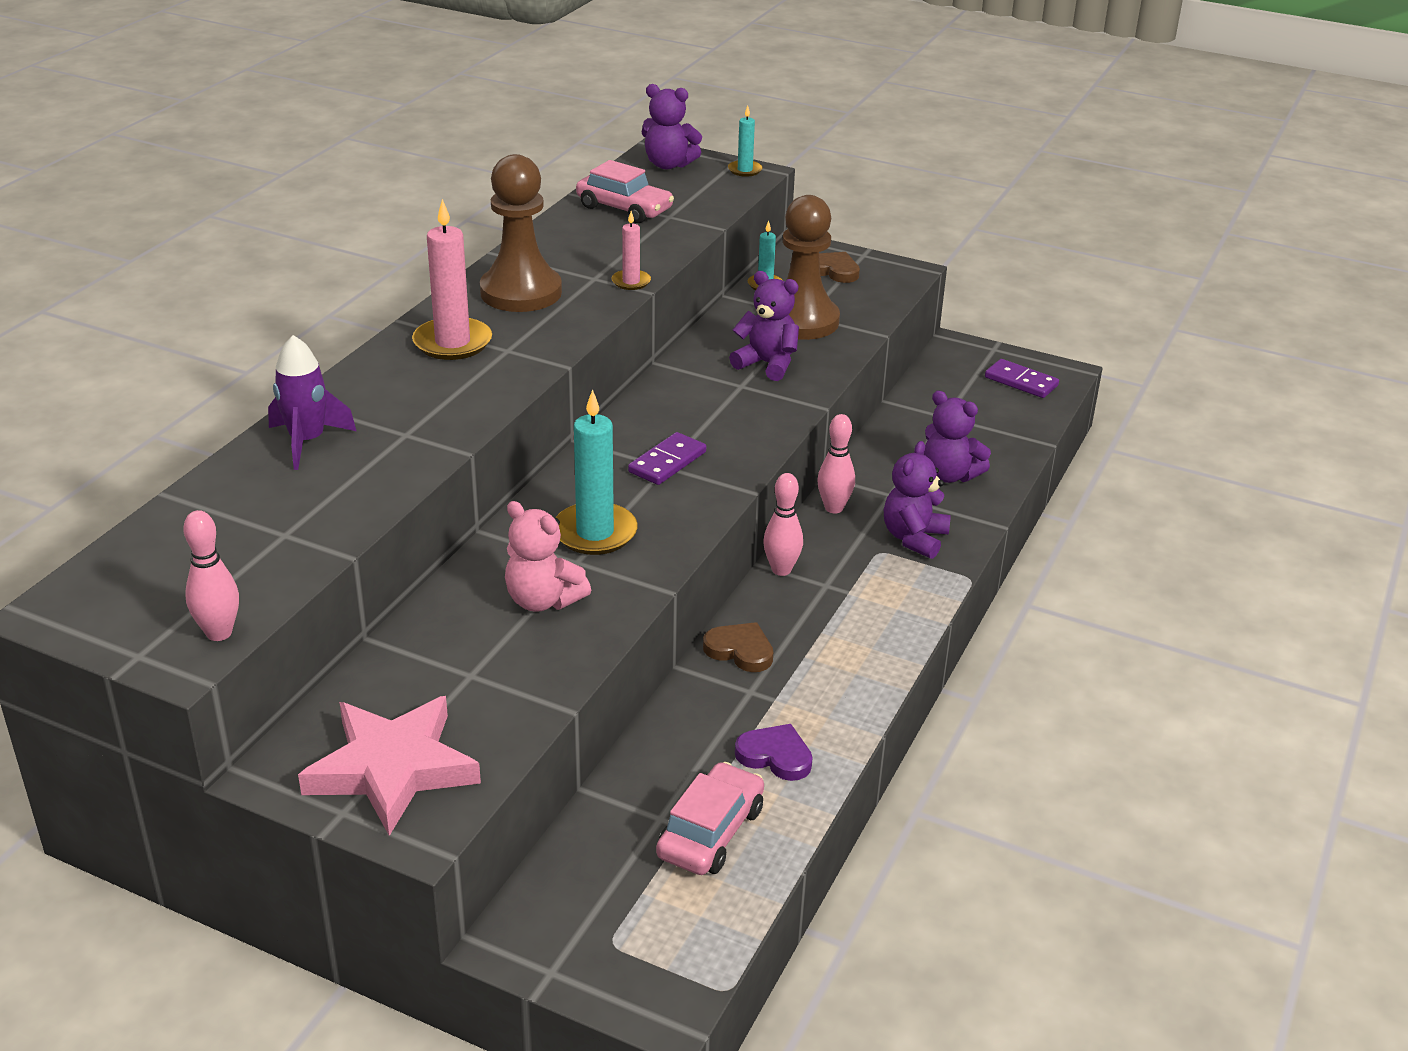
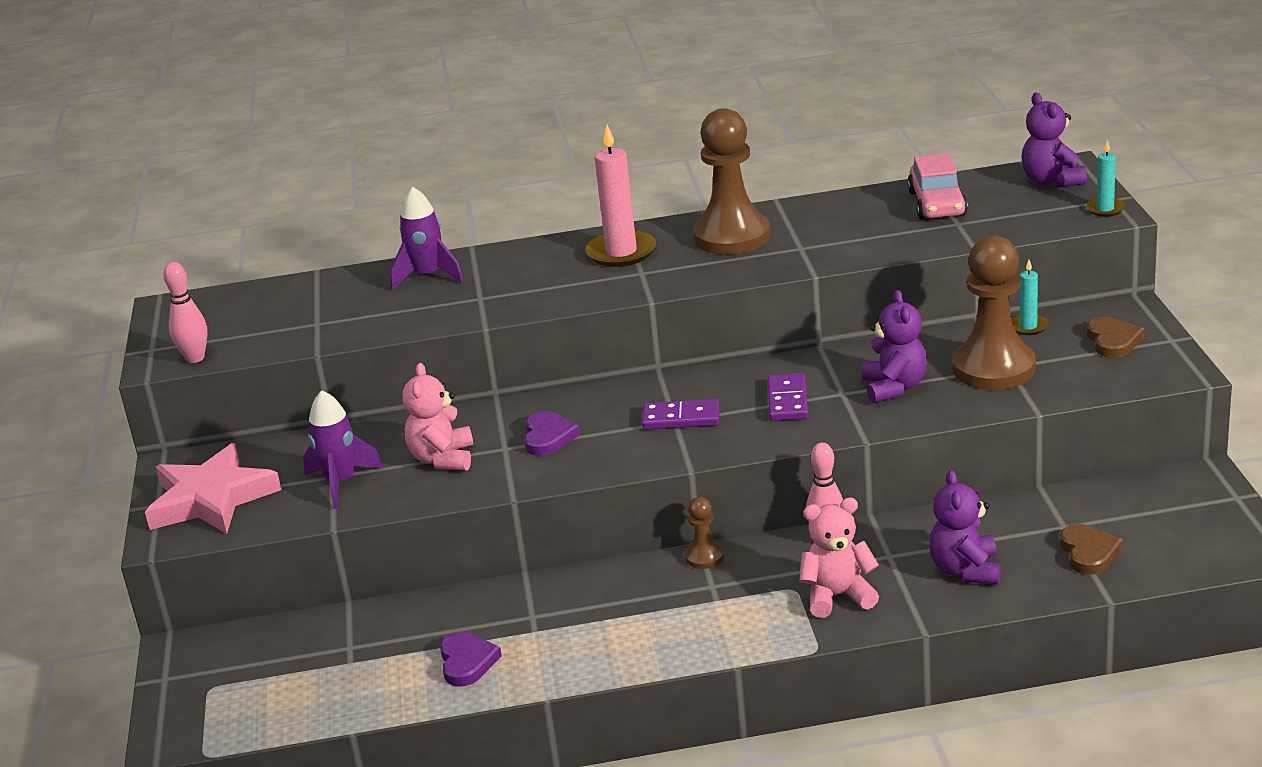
camera: 60 degrees right, 5 degrees down
turquoise candle [555,389,638,555] -> purple heart [524,411,580,456]
pink candle [611,211,651,290] -> none
pink car [656,762,764,875] -> none
brown heart [703,622,773,672] -> brown heart moved to [1060,524,1123,575]
pink bowling pin [763,473,803,576] -> brown pawn [684,497,724,569]
purple teddy bear [884,441,951,559] -> pink teddy bear [799,498,879,618]
purple domino [985,359,1059,398] -> purple domino moved to [768,373,808,421]
none -> purple rocket [303,390,383,509]

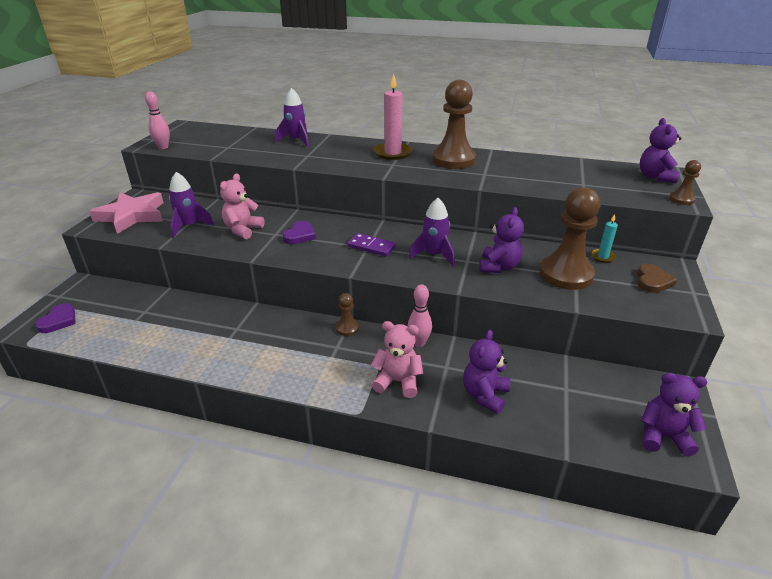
camera: 20 degrees right, 5 degrees up
purple heart [440,632,502,687] -> purple heart moved to [35,303,76,333]
purple domino [768,373,808,421] -> purple rocket [409,198,455,267]
pink car [907,153,968,220] -> none
brown heart [1060,524,1123,575] -> none
turquoise candle [1086,140,1125,217] -> brown pawn [669,160,701,205]
none -> purple teddy bear [641,373,707,456]

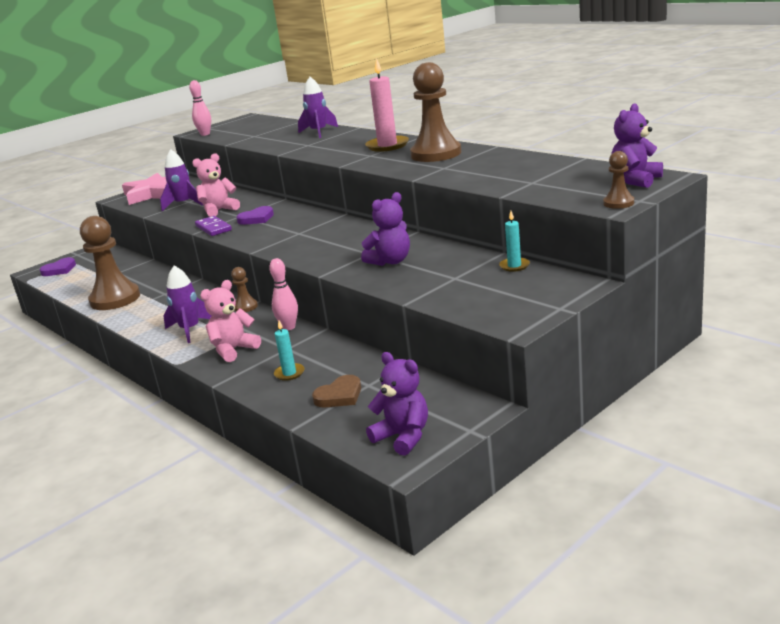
camera: 35 degrees right, 10 degrees down
purple domino [347,233,396,256] -> purple domino moved to [195,216,232,236]
pink teddy bear [371,321,423,398] -> pink teddy bear turned 90 degrees counterclockwise [200,280,261,362]
purple rocket [409,198,455,267] -> purple rocket moved to [163,266,211,343]
purple teddy bear [463,330,511,414] -> turquoise candle [274,321,304,381]
brown pawn [539,187,600,290] -> brown pawn moved to [80,216,140,310]
brown heart [637,264,677,293] -> brown heart moved to [312,375,361,407]

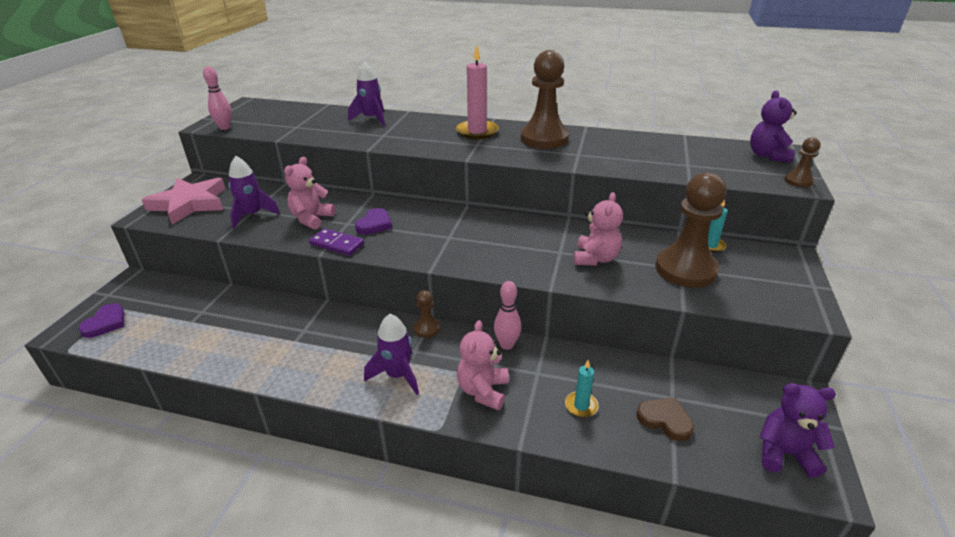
camera: 35 degrees left, 10 degrees up
brown pawn [80,216,140,310] -> brown pawn moved to [656,172,727,288]
brown heart [312,375,361,407] -> brown heart turned 75 degrees counterclockwise [636,398,694,441]
purple teddy bear [361,192,410,266] -> pink teddy bear [573,192,623,266]

